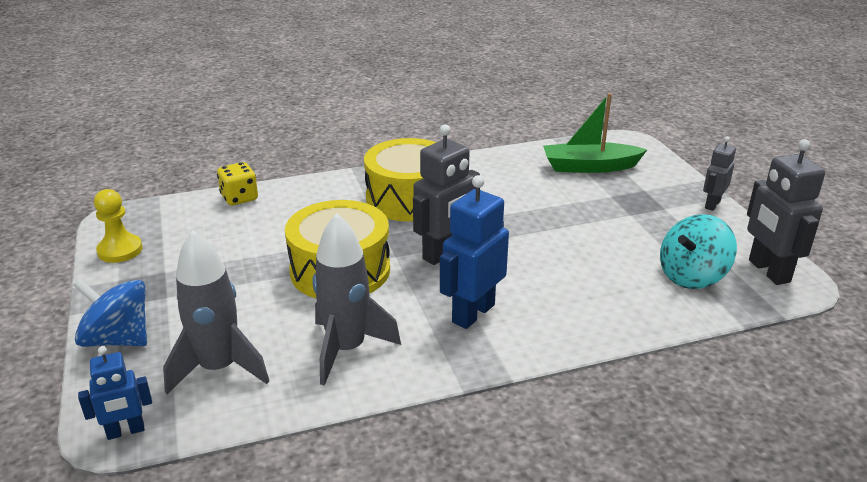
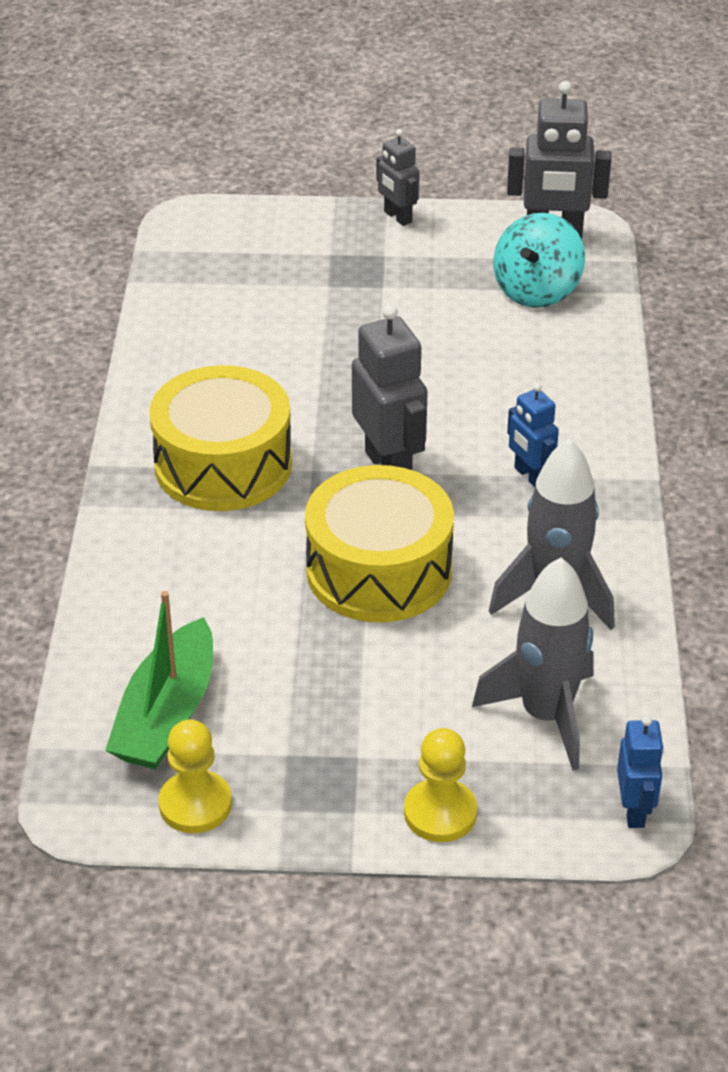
camera: 70 degrees left, 10 degrees up
blue spinning top [73,279,147,347] -> yellow pawn [404,728,477,842]
yellow dice [217,162,258,205] -> none
blue robot [440,175,509,329] -> blue robot [507,383,559,487], size x0.59
green boat [543,93,647,173] -> green boat moved to [105,591,213,769]
turquoise spinning top [660,214,737,289] -> turquoise spinning top turned 45 degrees clockwise [494,213,585,308]

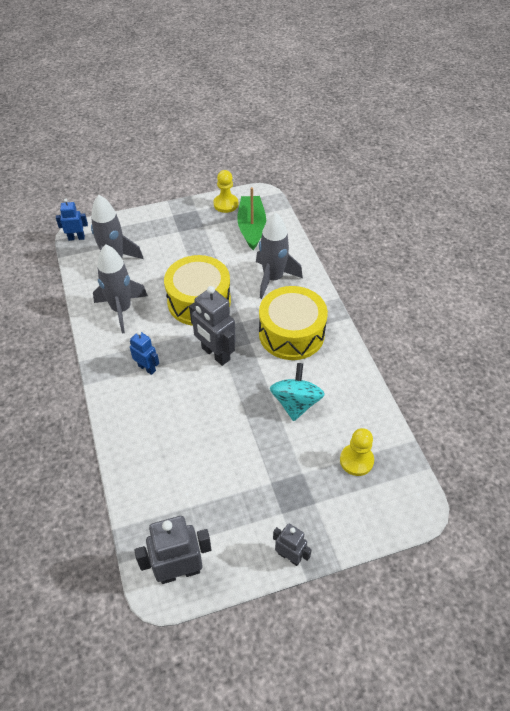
camera: 160 degrees right, 10 degrees up
yellow pawn [404,728,477,842] -> yellow pawn moved to [340,428,374,476]
turquoise spinning top [494,213,585,308] -> turquoise spinning top moved to [270,363,325,421]
blue robot [617,716,664,828] -> blue robot turned 105 degrees clockwise [56,198,88,241]
none -> grey rocket [256,212,303,299]

